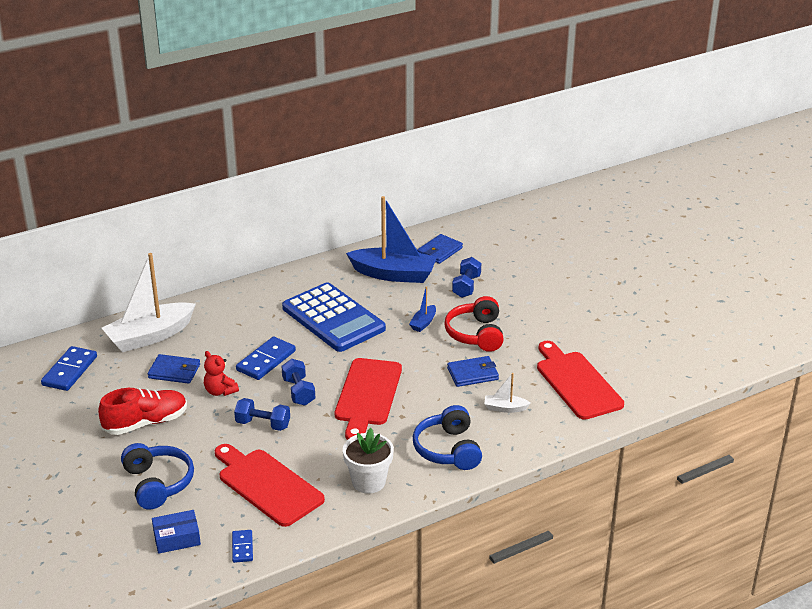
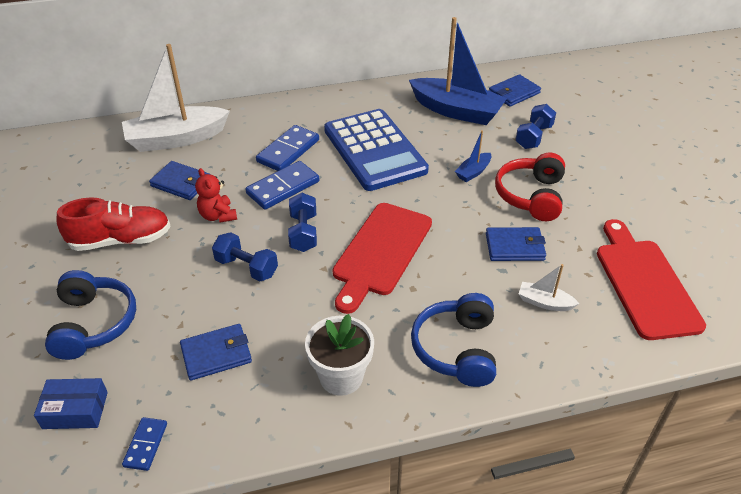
camera: 15 degrees right, 10 degrees up
blue domino [41,346,97,391] -> blue domino moved to [256,125,319,171]
red cutting board [215,444,325,527] -> blue wallet [180,324,252,380]

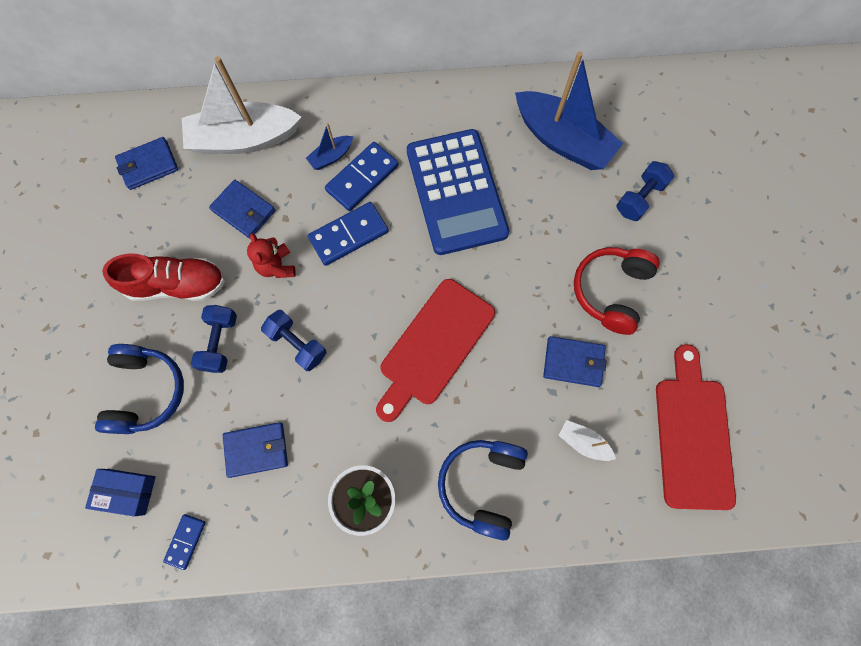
camera: 10 degrees right, 30 degrees up
blue dumbbell [288,193,317,252] -> blue dumbbell moved to [191,305,237,373]
blue boat [455,130,491,182] -> blue boat moved to [306,123,353,170]
blue wallet [489,74,541,107] -> blue wallet moved to [115,137,178,190]

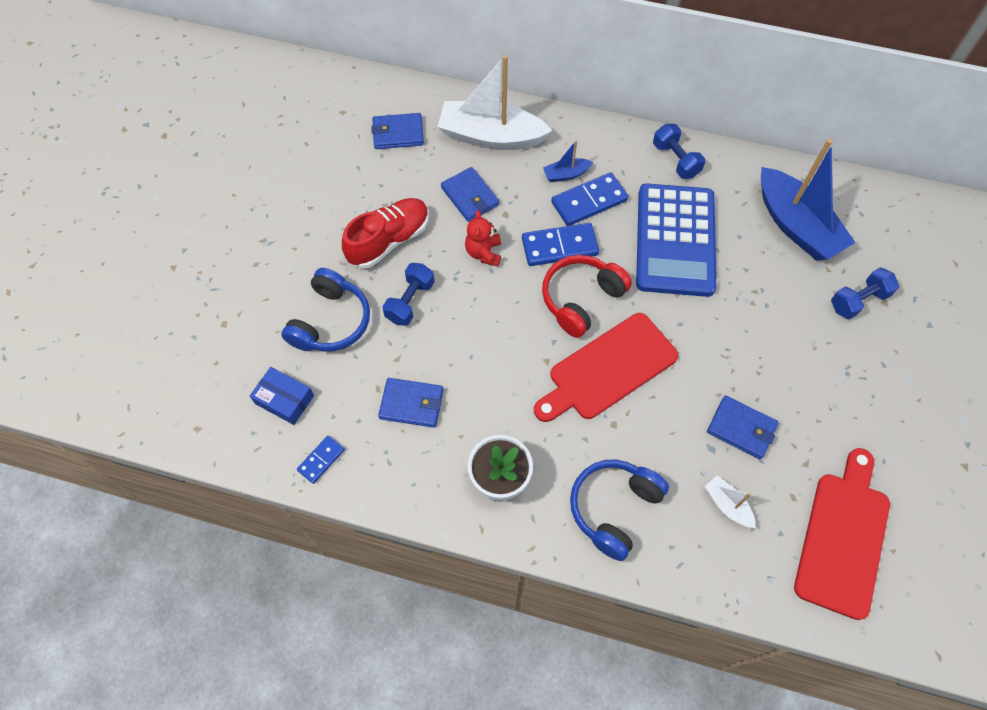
camera: 20 degrees right, 10 degrees down
red shoe [102,253,225,301] -> red shoe turned 60 degrees counterclockwise [342,198,429,269]
blue dumbbell [261,310,327,371] -> blue dumbbell moved to [653,124,705,179]
red headphones [574,247,660,335] -> red headphones moved to [542,255,632,338]

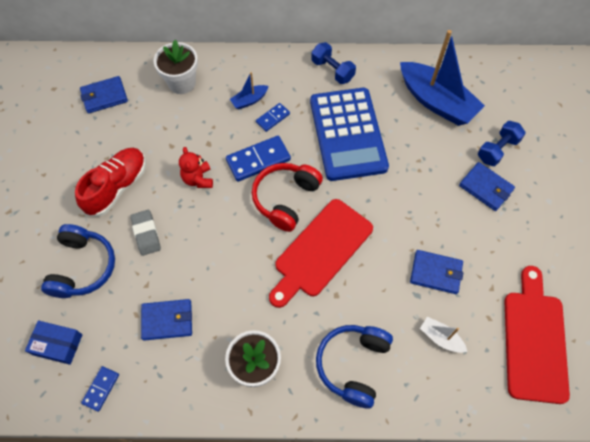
camera: 15 degrees left, 0 degrees up
blue dumbbell [382,263,434,326] -> grey eraser [131,210,161,256]
white boat [437,55,552,150] -> white flower pot [154,40,198,94]
blue wallet [441,167,499,222] -> blue wallet moved to [459,162,515,211]
blue domino [551,172,628,226] -> blue domino [256,103,290,132], size x0.57

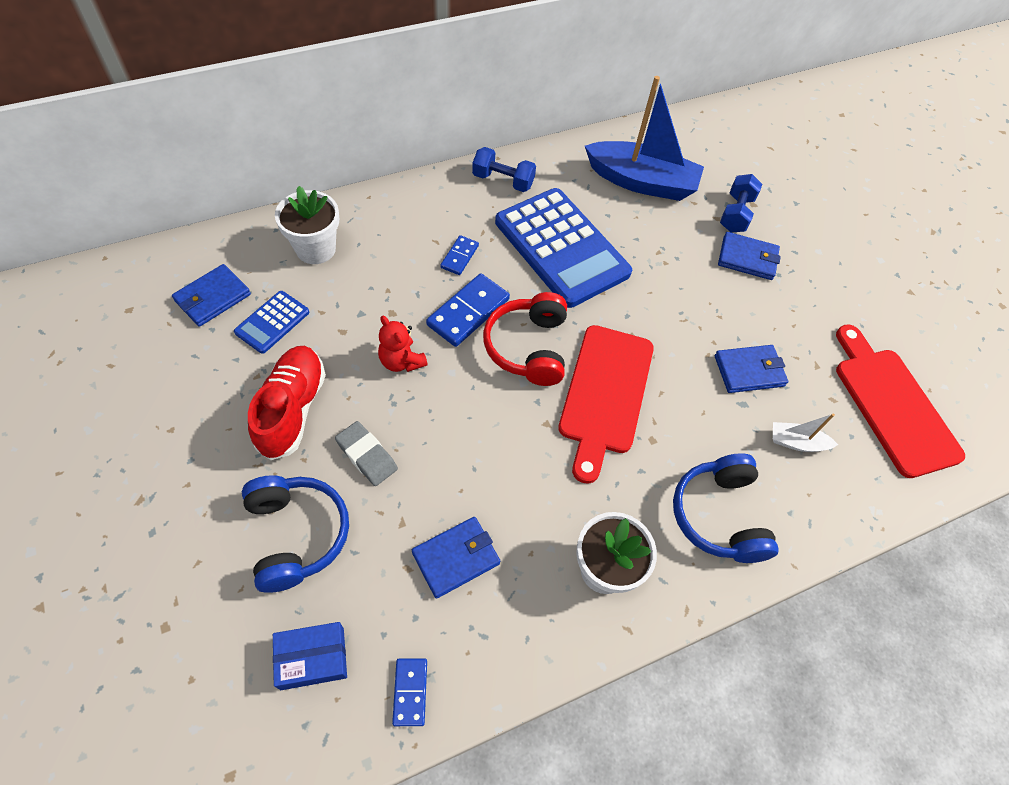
camera: 30 degrees left, 5 degrees down
blue boat [230,72,269,110] -> none
none -> blue calculator [234,291,309,354]

